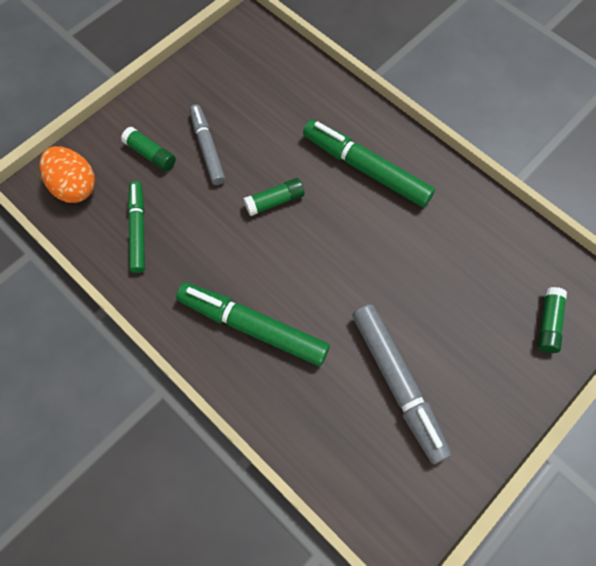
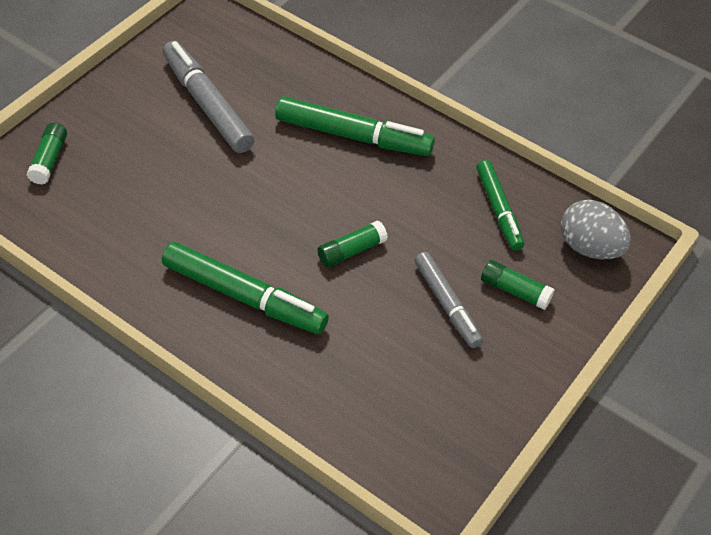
camera: 170 degrees right, 15 degrees down
orange egg [40,146,95,203] -> grey egg [561,200,631,259]

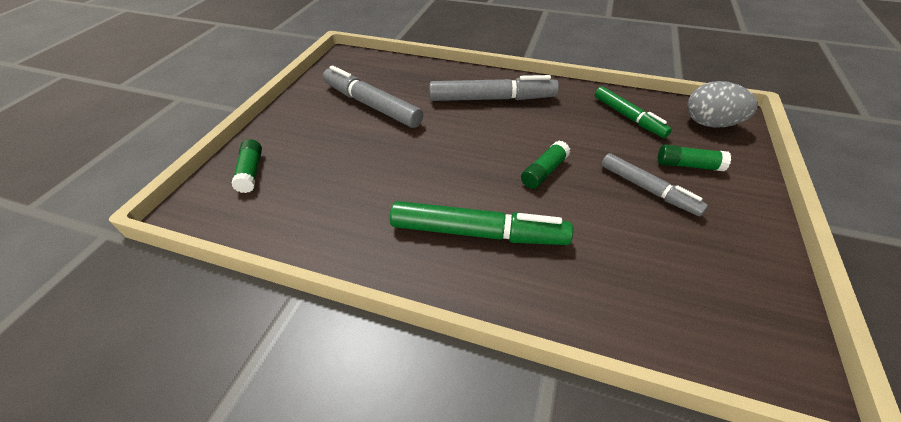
camera: 15 degrees left, 5 degrees down
green marker [275,97,435,156] -> grey marker [429,75,559,101]

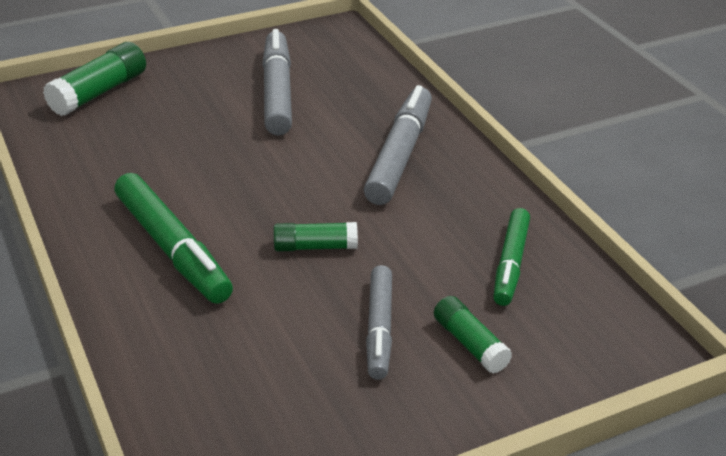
camera: 45 degrees right, 10 degrees down
green glue stick [232,139,262,193] -> green glue stick [43,42,146,116], size x1.57
grey marker [429,75,559,101] -> grey marker turned 120 degrees counterclockwise [364,85,432,205]
grey egg [687,81,758,128] -> none

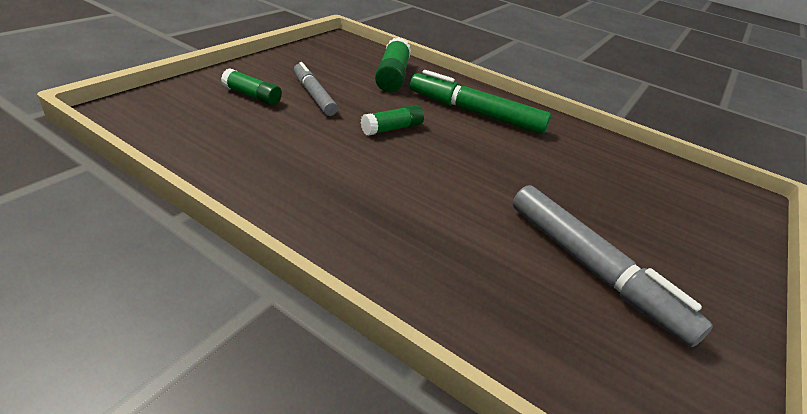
camera: 145 degrees right, 0 degrees up
green glue stick [43,42,146,116] -> green glue stick moved to [375,37,411,93]
grey marker [364,85,432,205] -> none
green marker [493,208,530,306] -> none

